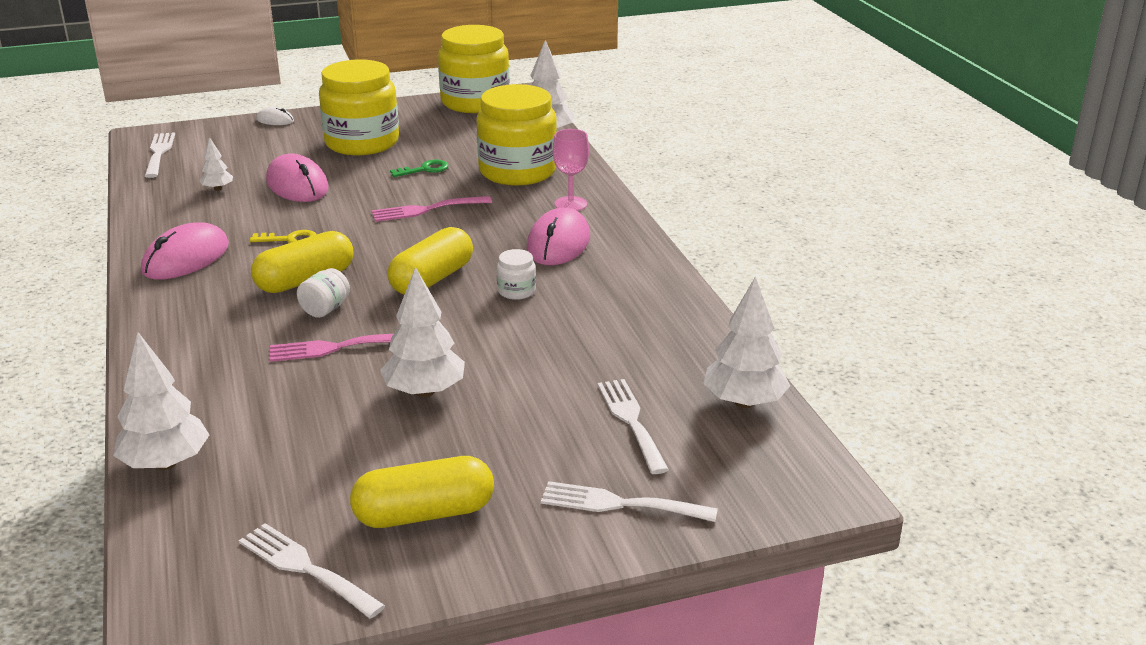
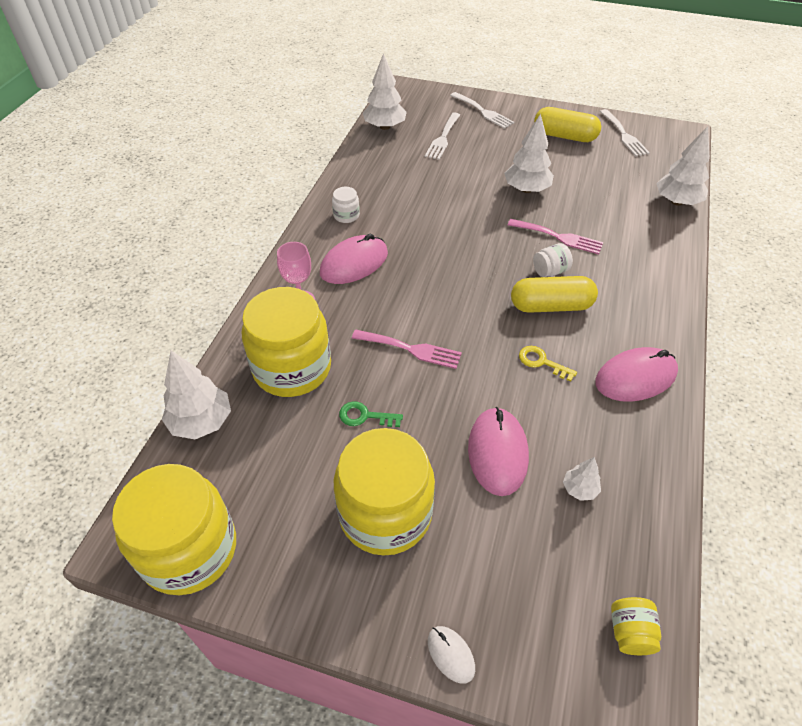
camera: 145 degrees left, 20 degrees up
white fork [145,132,175,178] -> yellow jar [611,597,661,655]
yellow capsule [387,227,473,295] -> none
white jar [497,249,536,300] -> white jar moved to [332,187,360,223]

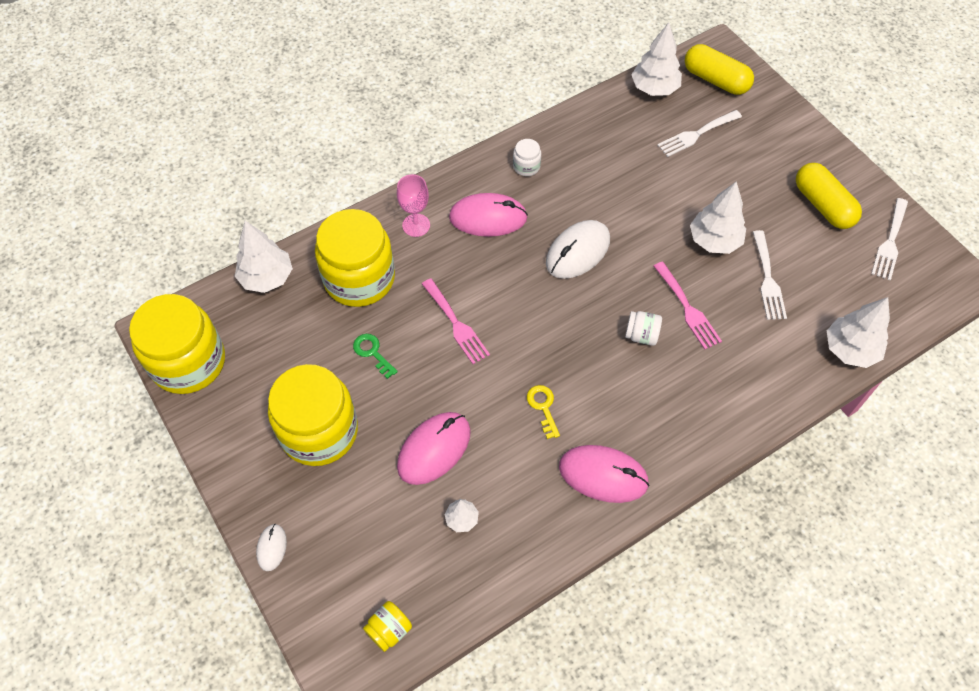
camera: 40 degrees right, 10 degrees up
white fork [450,92,514,129] -> white fork moved to [753,230,787,320]
yellow capsule [511,276,598,313] -> yellow capsule moved to [685,44,754,95]
none -> white mouse [546,220,610,279]

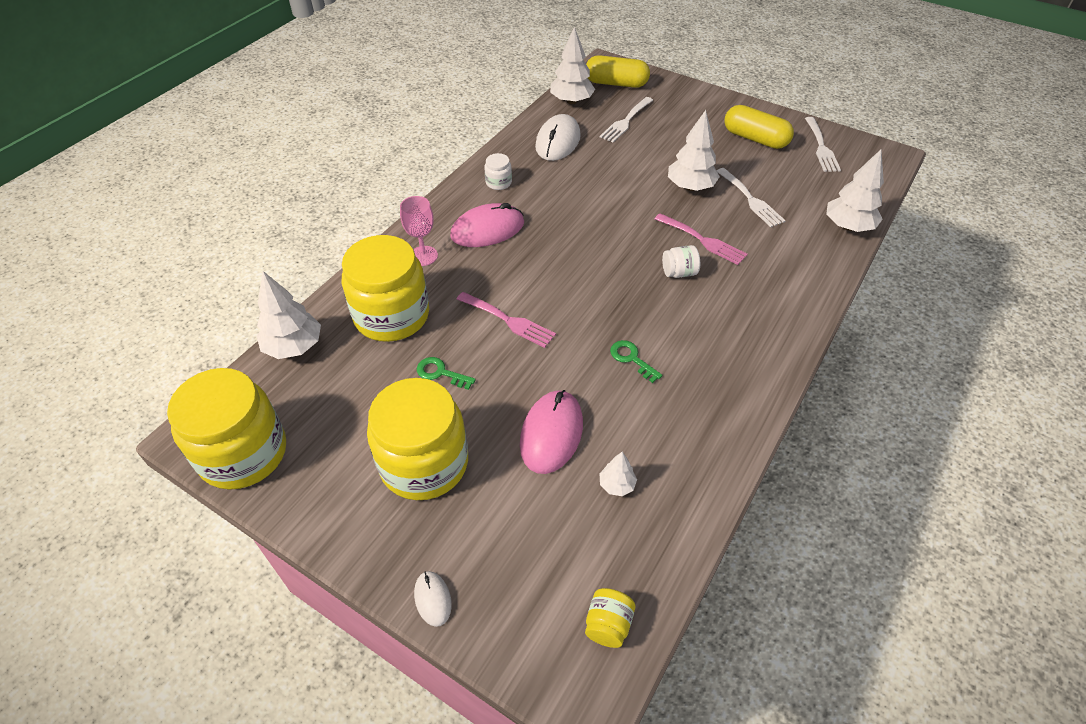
camera: 25 degrees left, 10 degrees down
yellow key [527,385,560,439] -> green key [610,340,662,383]
white mouse [546,220,610,279] -> white mouse moved to [535,114,581,161]
pink mouse [559,445,649,503] -> none

